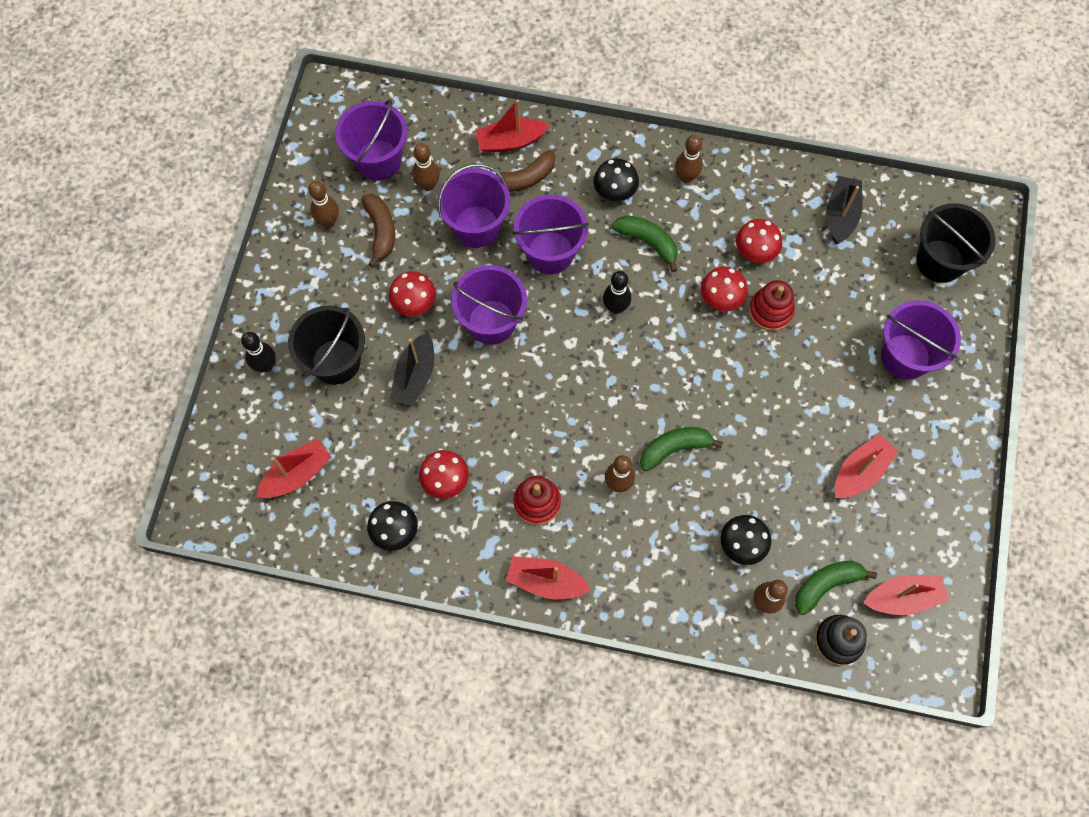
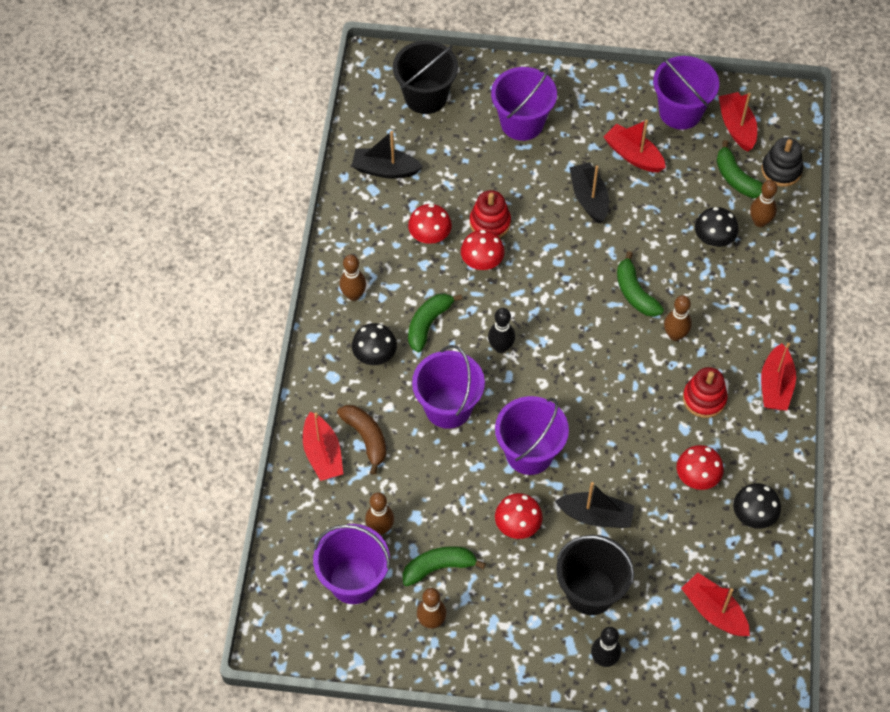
camera: 95 degrees left, 10 degrees down
brown banana [361,194,395,267] -> green banana [402,546,486,586]
purple bucket [437,164,510,248] -> purple bucket moved to [653,56,719,130]
none -> black boat [569,162,609,224]

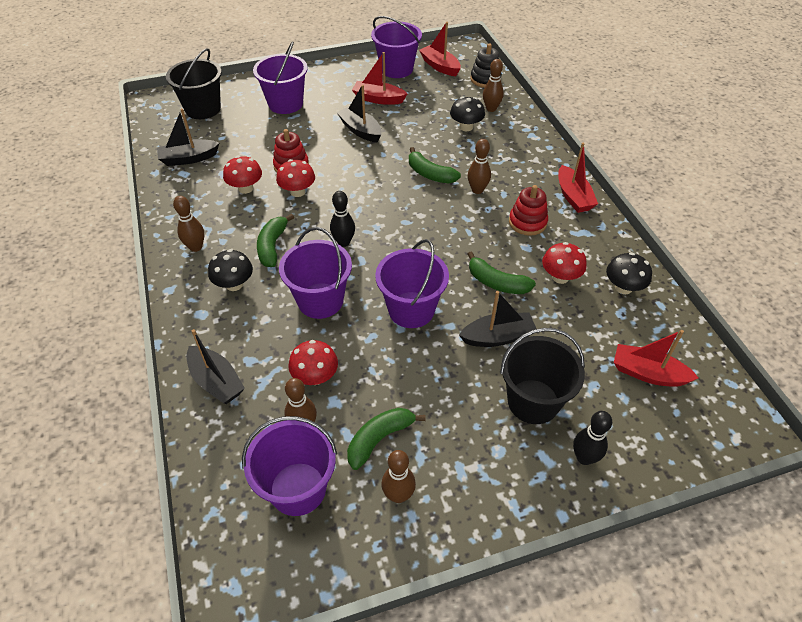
camera: 25 degrees left, 10 degrees down
red boat [303,412,343,481] -> black boat [186,329,245,404]
brown banana [337,405,386,475] -> none
red mushroom [495,493,543,539] -> red mushroom moved to [288,340,338,385]
green banana [716,140,763,198] -> green banana moved to [467,251,536,294]

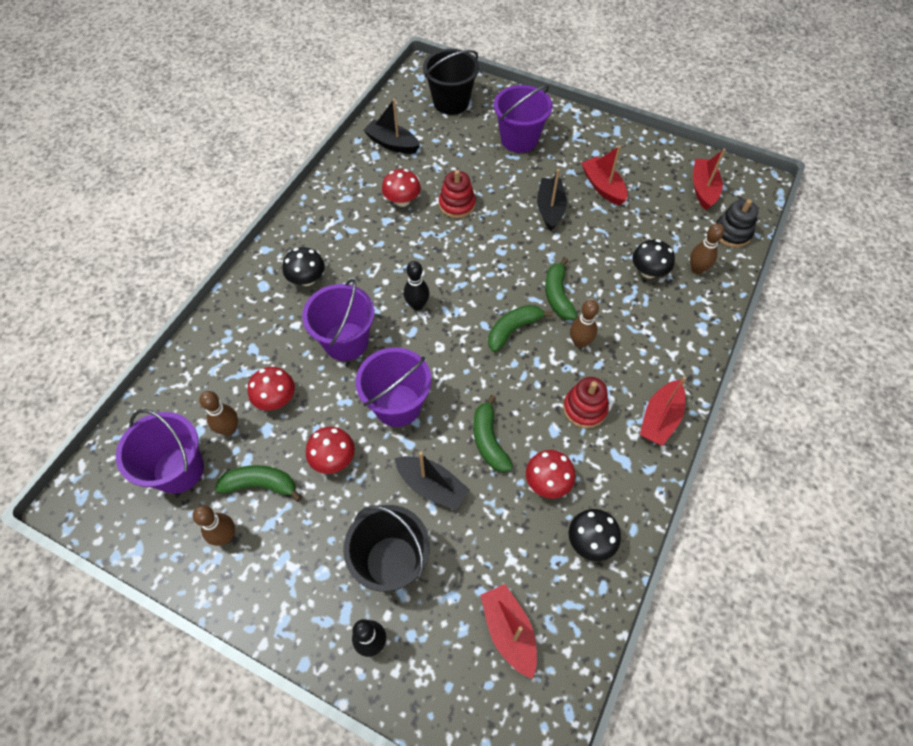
camera: 45 degrees right, 10 degrees up
brown bowling pin [173,196,204,252] -> none
black boat [186,329,245,404] -> none
green banana [257,214,294,267] -> green banana moved to [488,305,553,352]
red mushroom [276,159,315,197] -> red mushroom moved to [306,427,355,474]
purple bucket [371,16,422,78] -> none

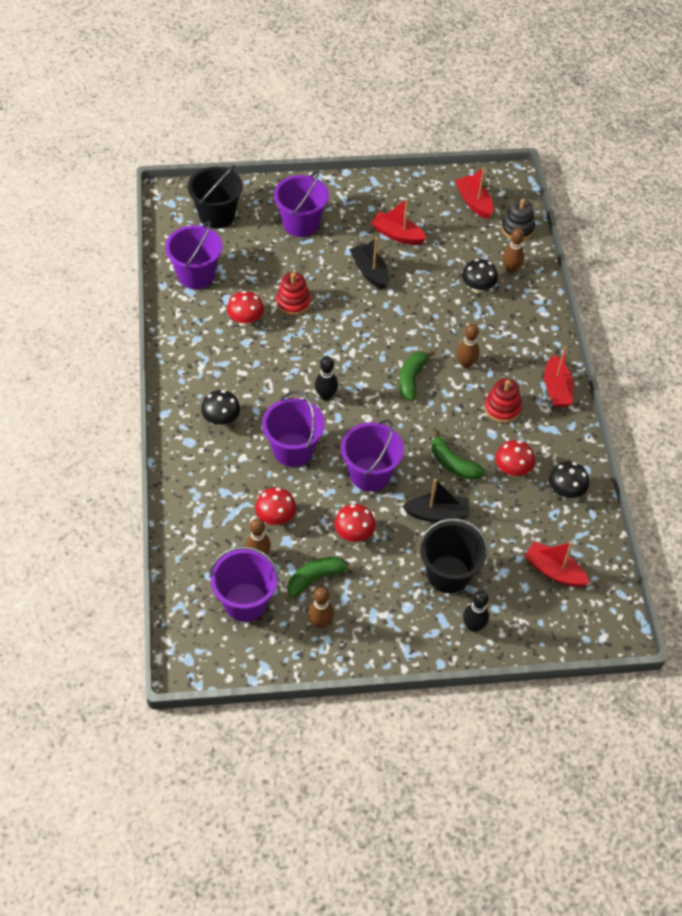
camera: 35 degrees left, 5 degrees down
black boat [363,99,420,154] -> purple bucket [165,221,222,289]
green banana [545,258,577,320] -> none

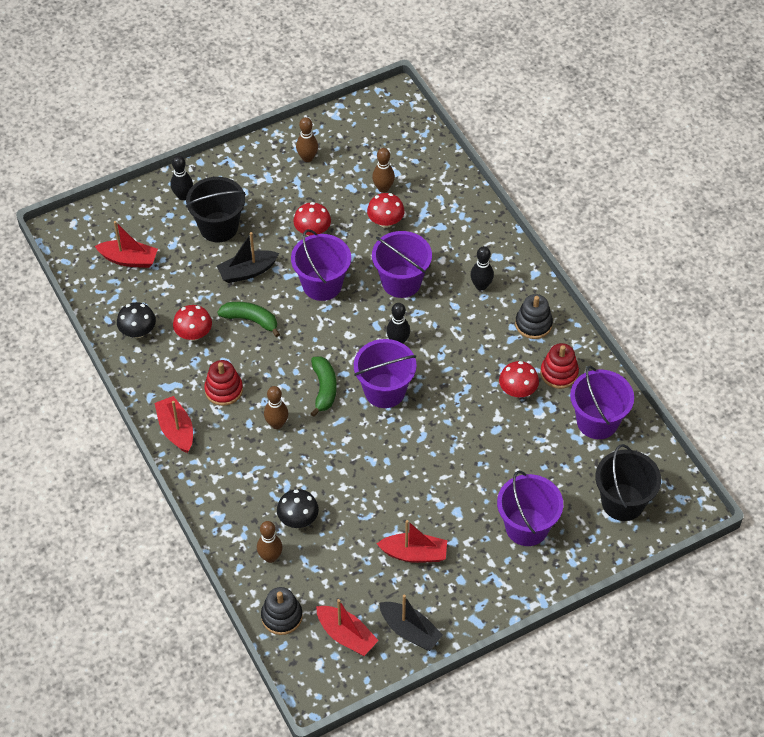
camera: 160 degrees right, 0 degrees up
black mushroom [201,390,240,426] -> black bowling pin [470,246,494,291]
purple bucket [209,546,279,622] -> purple bucket moved to [354,339,417,408]
red stacking toy [276,272,311,316] -> red stacking toy moved to [540,343,579,389]
green banana [287,557,356,598] -> none
black boat [349,237,389,290] -> black boat moved to [379,595,443,651]
none -> black stacking toy [515,294,553,339]

